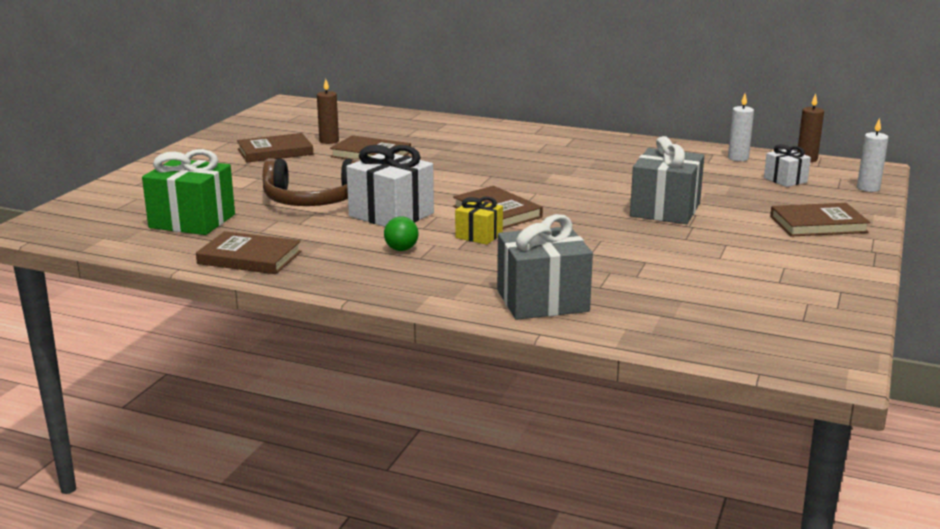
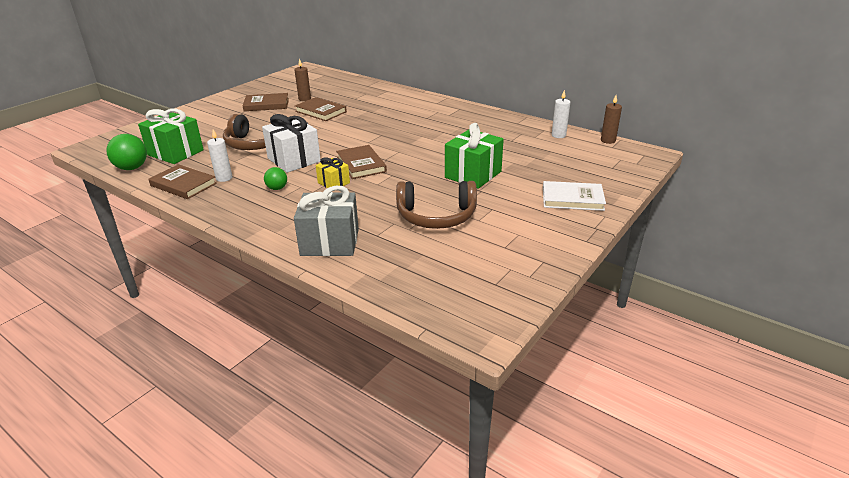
camera: 15 degrees right, 10 degrees up
grey gift [630,136,704,224] -> green gift [445,123,504,189]
white gift [764,144,811,187] -> none
brown book [770,203,870,237] -> white book [543,181,606,211]
white candle [857,118,888,192] -> white candle moved to [207,129,232,182]
none -> green ball [106,134,147,170]
none -> brown headphones [396,181,477,229]

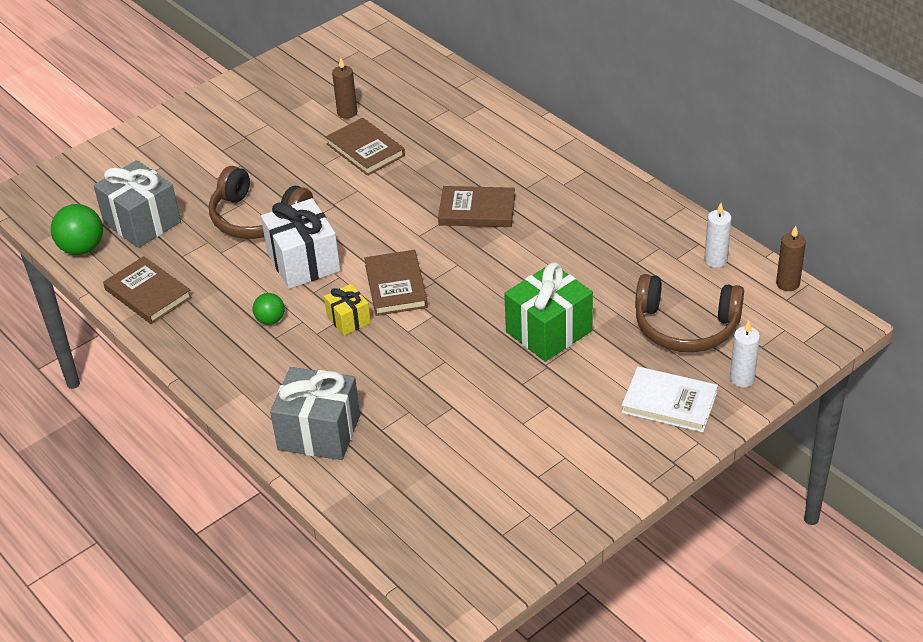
camera: 15 degrees right, 10 degrees up
green gift [138,109,204,164] -> grey gift [94,160,181,248]
white candle [207,129,232,182] -> white candle moved to [730,320,760,387]
brown book [243,93,289,111] -> brown book moved to [438,186,515,227]
brown headphones [396,181,477,229] -> brown headphones moved to [635,274,744,352]

